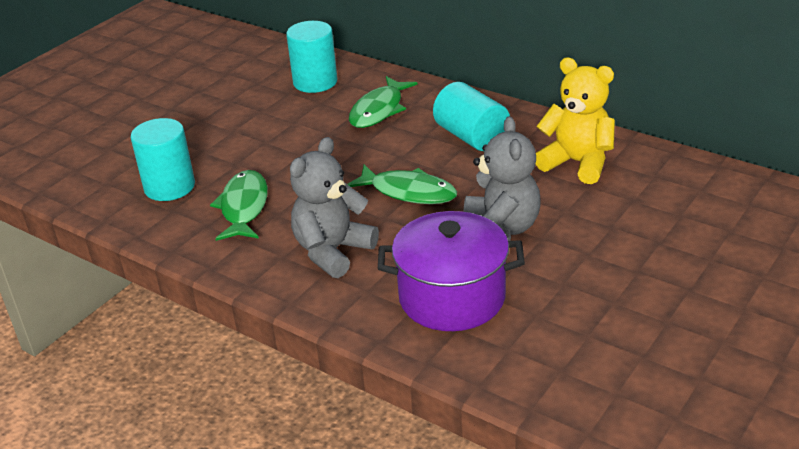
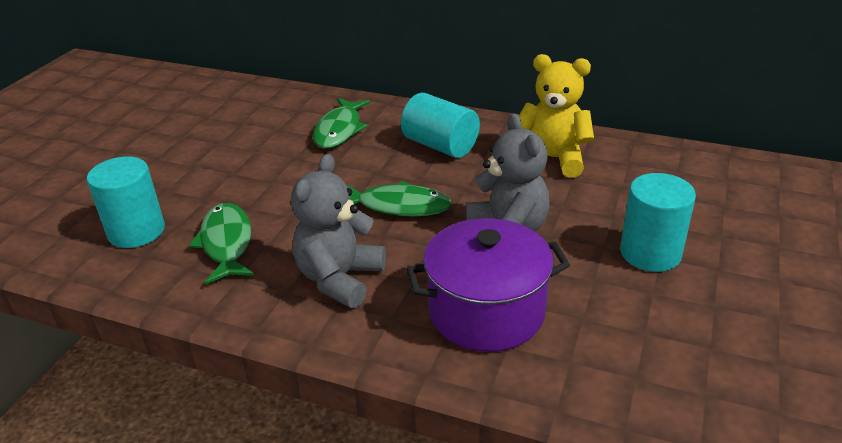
camera: 15 degrees left, 0 degrees up
turquoise cylinder [286,21,337,93] -> turquoise cylinder moved to [620,173,696,272]

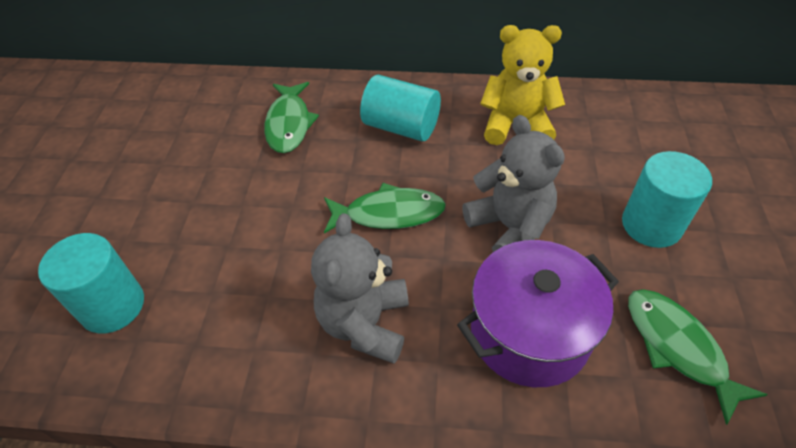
camera: 15 degrees left, 15 degrees up
green fish [189,203,254,285] -> green fish moved to [628,289,768,425]

